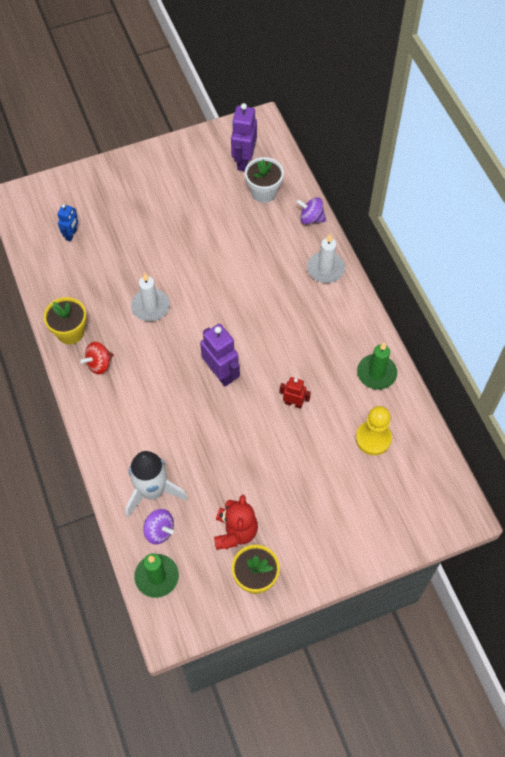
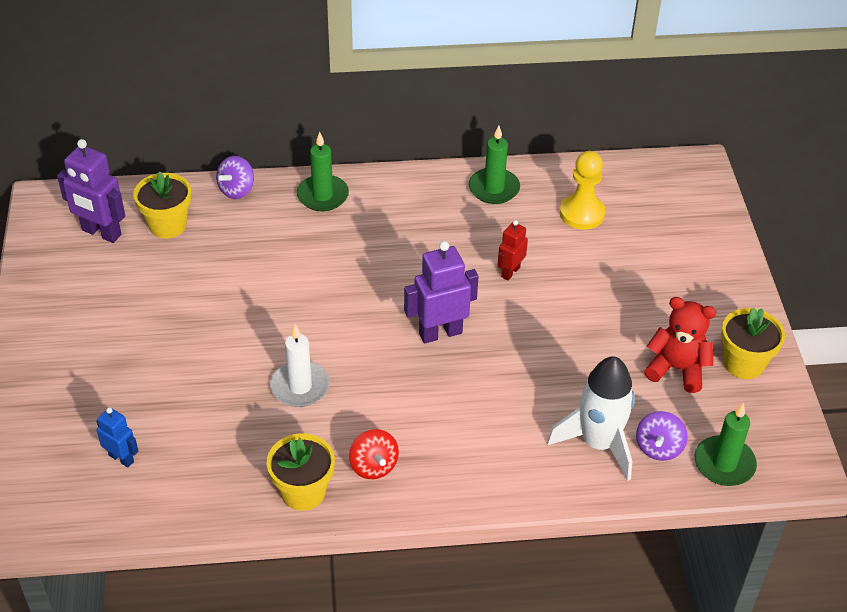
camera: 75 degrees left, 15 degrees down
purple spinning top [143,509,174,545] -> purple spinning top turned 150 degrees clockwise [636,411,688,461]
white flower pot [245,157,284,203] -> yellow flower pot [133,171,191,238]
white candle [307,234,345,283] -> green candle [297,132,349,211]

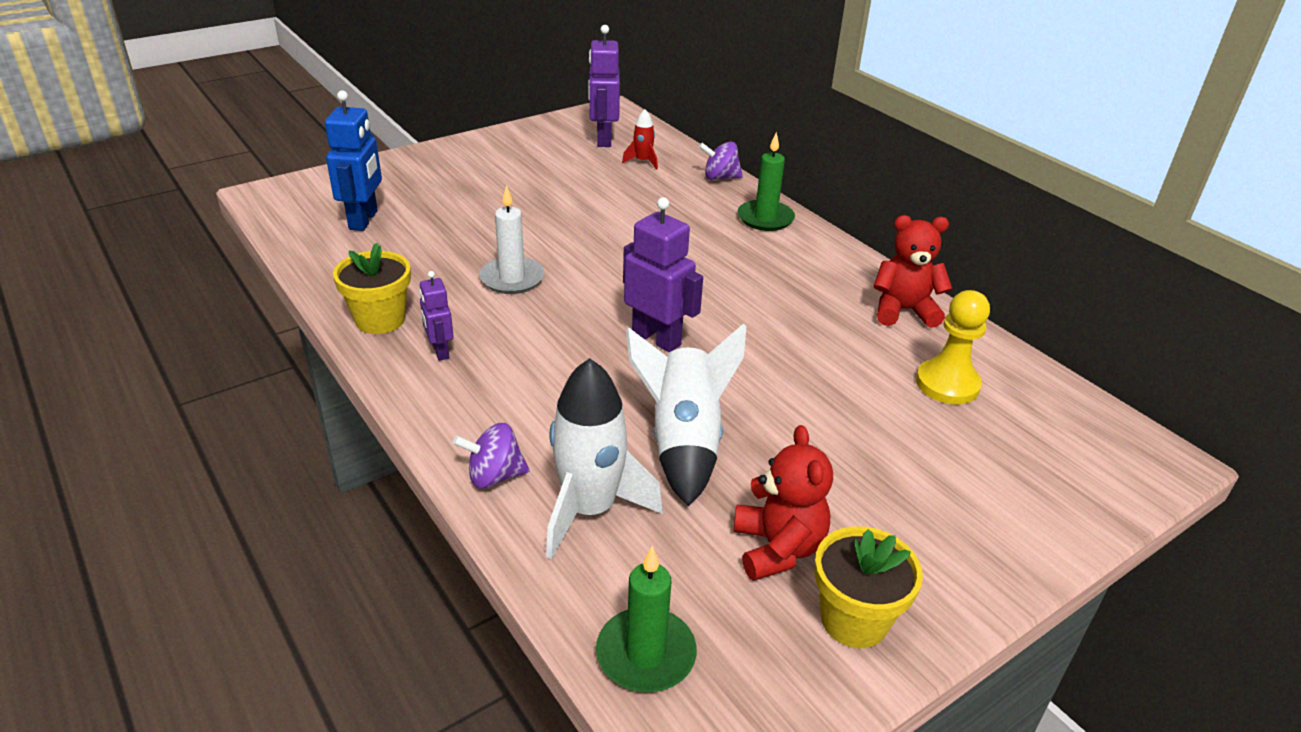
camera: 60 degrees right, 10 degrees down
blue robot [97,407,138,468] -> blue robot [325,90,382,231], size x1.72
yellow flower pot [133,171,191,238] -> red rocket [622,109,658,170]
red spinning top [349,429,399,479] -> purple robot [419,271,454,361]
green candle [469,125,520,204] -> red teddy bear [873,215,952,328]
red robot [497,220,528,280] -> none
purple spinning top [636,411,688,461] -> purple spinning top moved to [453,423,529,489]
none -> white rocket [626,323,747,507]

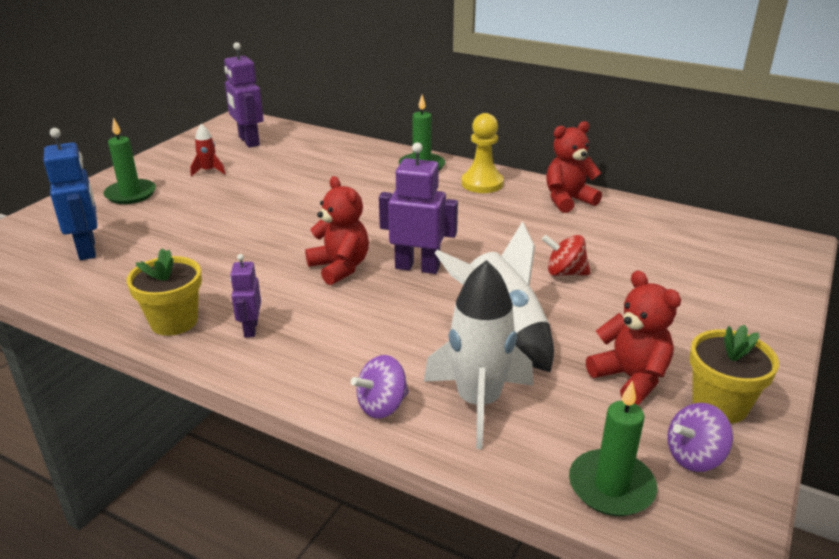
camera: 25 degrees left, 5 degrees down
purple robot [419,271,454,361] -> purple robot turned 45 degrees clockwise [230,254,261,338]
white candle [479,185,544,294] -> none
red rocket [622,109,658,170] -> red rocket moved to [190,124,226,177]
purple spinning top [699,141,743,180] -> purple spinning top moved to [668,403,733,472]
yellow pawn [916,290,990,405] -> yellow pawn moved to [461,113,504,193]
none -> green candle [103,118,156,204]
none -> red teddy bear [305,176,369,285]
none -> red spinning top [542,235,591,276]

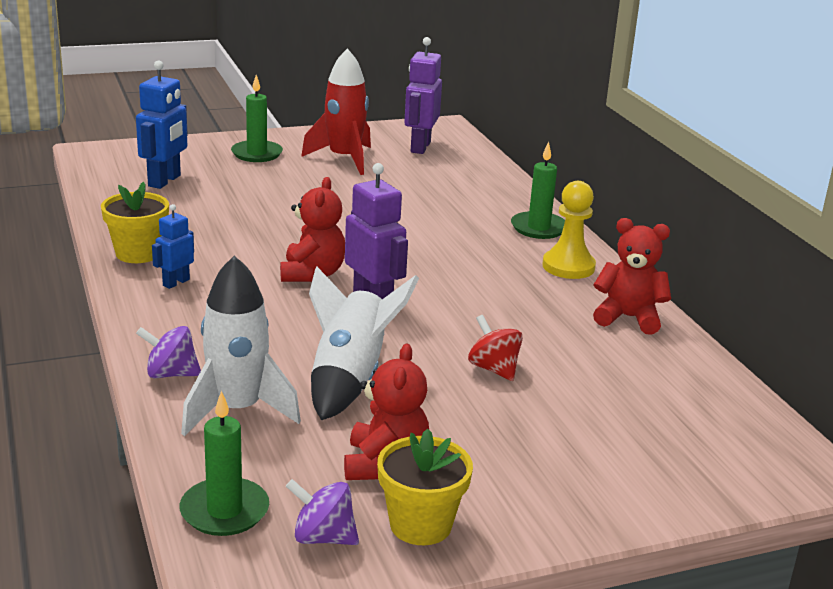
camera: 40 degrees right, 5 degrees down
red rocket [190,124,226,177] -> red rocket [301,48,371,175], size x2.08
purple robot [230,254,261,338] -> blue robot [152,204,194,289]

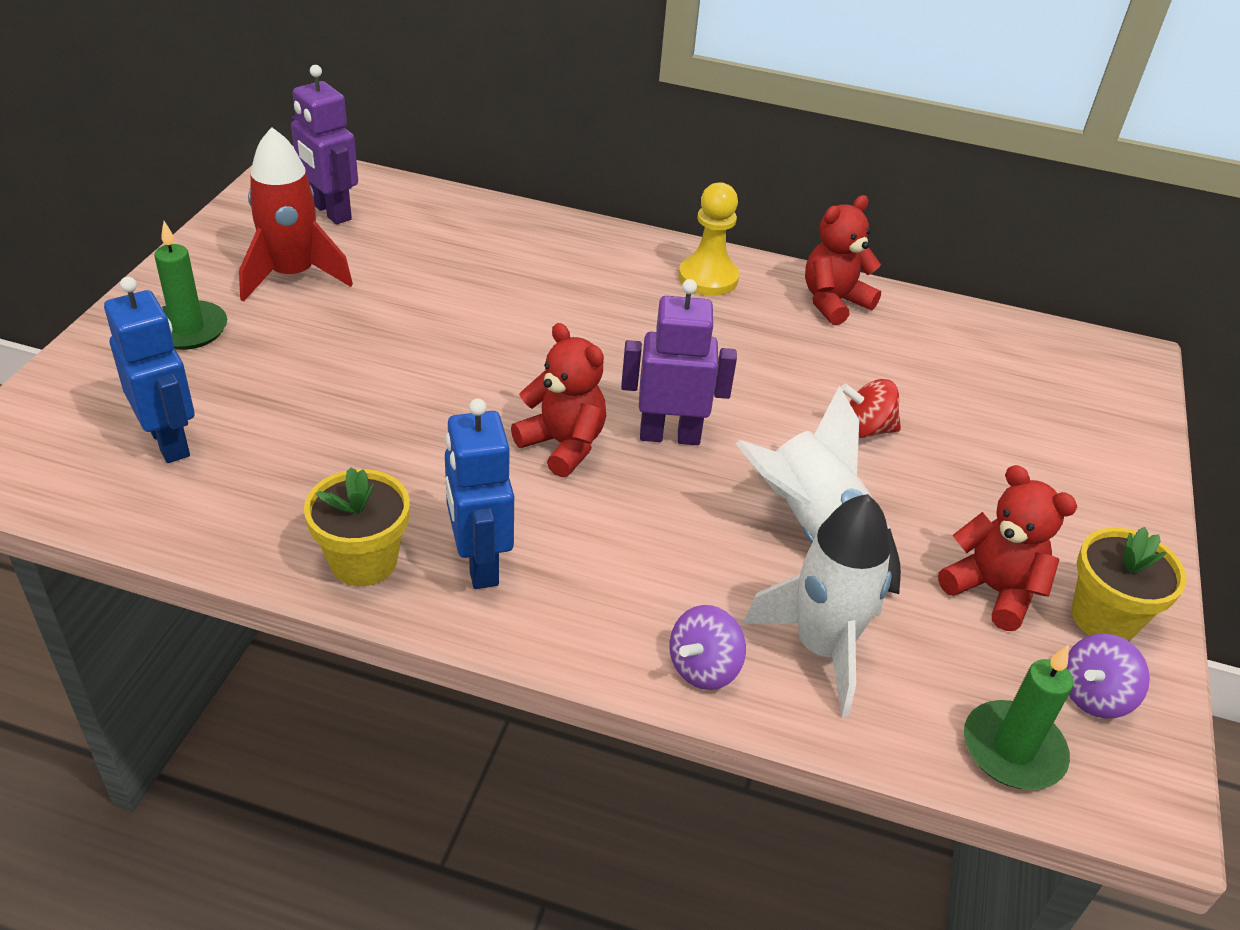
camera: 55 degrees left, 15 degrees up
blue robot [152,204,194,289] -> blue robot [445,399,514,589], size x1.72
green candle [511,141,565,239] -> none

